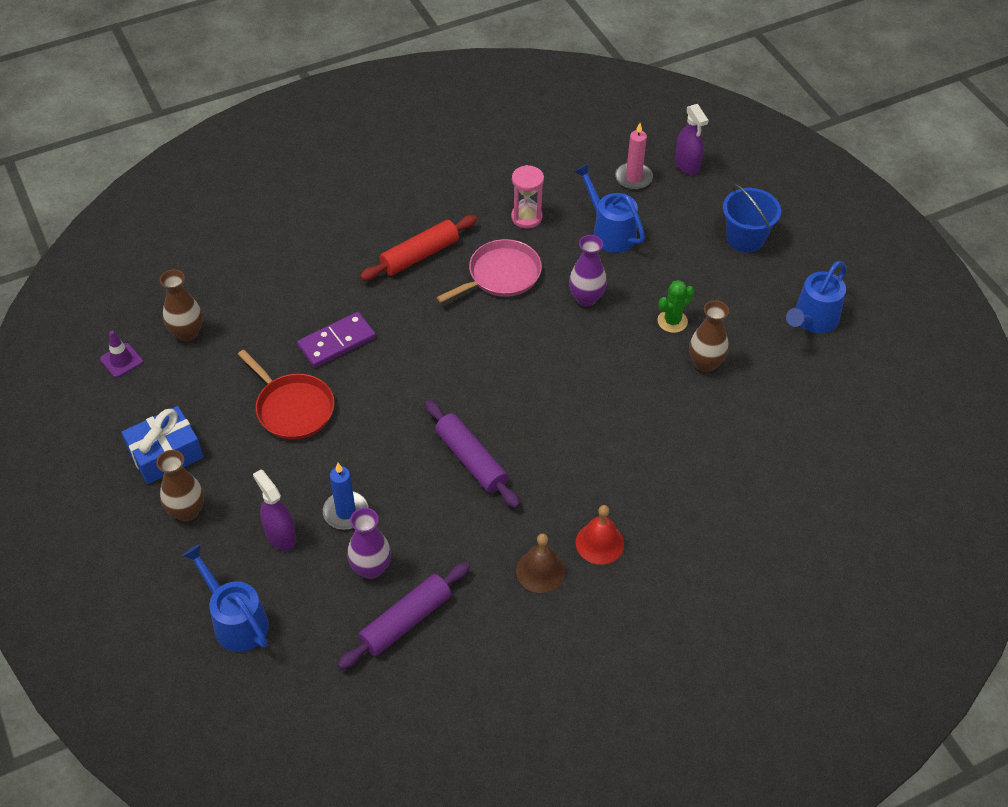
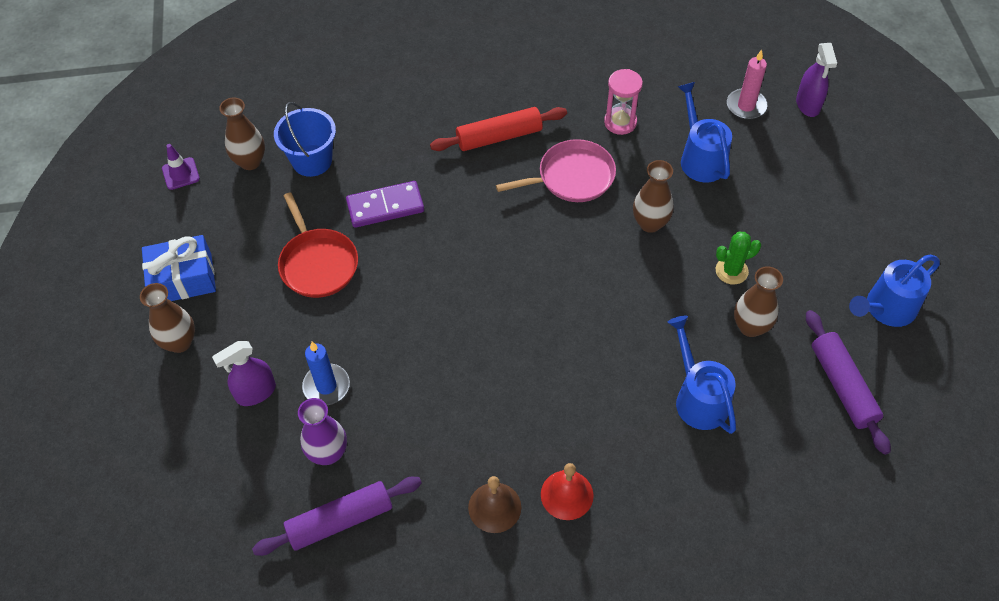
camera: 20 degrees right, 5 degrees up
blue watering can [182,544,269,652] -> blue watering can moved to [667,315,736,434]
purple spray bottle [253,470,296,551] -> purple spray bottle turned 105 degrees counterclockwise [212,341,276,406]
purple rolling pin [425,400,520,508] -> purple rolling pin moved to [806,310,891,455]
purple vase [569,235,607,307] -> brown vase [633,160,674,233]
blue bucket [723,184,781,252] -> blue bucket moved to [274,102,336,177]

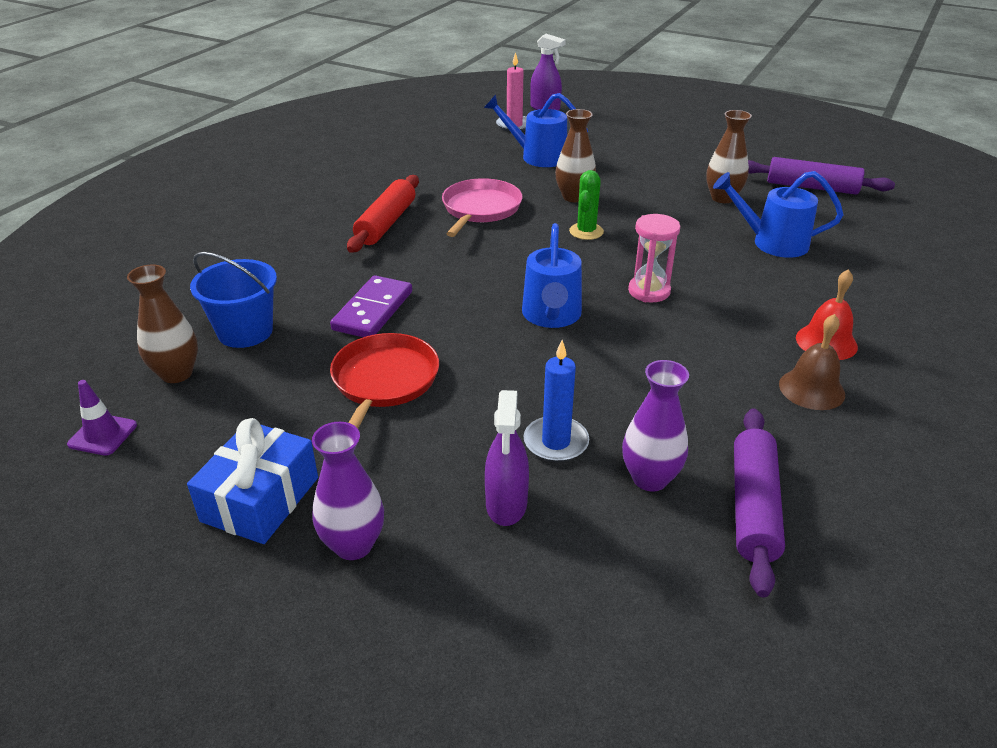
camera: 55 degrees left, 20 degrees down
brown vase [140,283,195,353] -> purple vase [312,422,384,560]
red pan [278,192,358,298] -> red pan turned 90 degrees counterclockwise [330,333,439,429]
pink hourglass [604,69,643,135] -> pink hourglass moved to [628,214,680,302]
green cactus [716,232,761,285] -> green cactus moved to [569,170,604,240]
blue watering can [849,255,940,327] -> blue watering can moved to [522,223,582,328]

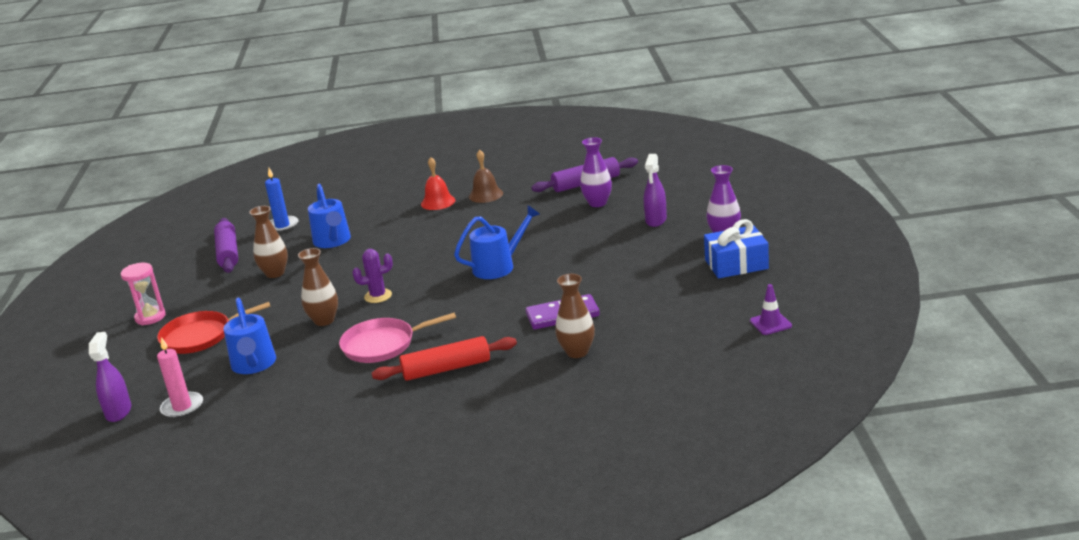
camera: 120 degrees left, 10 degrees down
brown vase [127,264,198,383] -> brown vase moved to [555,274,595,358]
blue bucket [190,252,277,348] -> none
red pan [330,333,439,429] -> red pan moved to [157,302,271,354]
purple spray bottle [485,390,529,526] -> purple spray bottle turned 135 degrees clockwise [644,154,667,227]
blue candle [524,340,589,462] -> blue candle moved to [265,168,299,233]
green cactus [569,170,604,240] -> purple cactus [352,249,393,303]
pink hourglass [628,214,680,302] -> pink hourglass moved to [121,263,166,325]

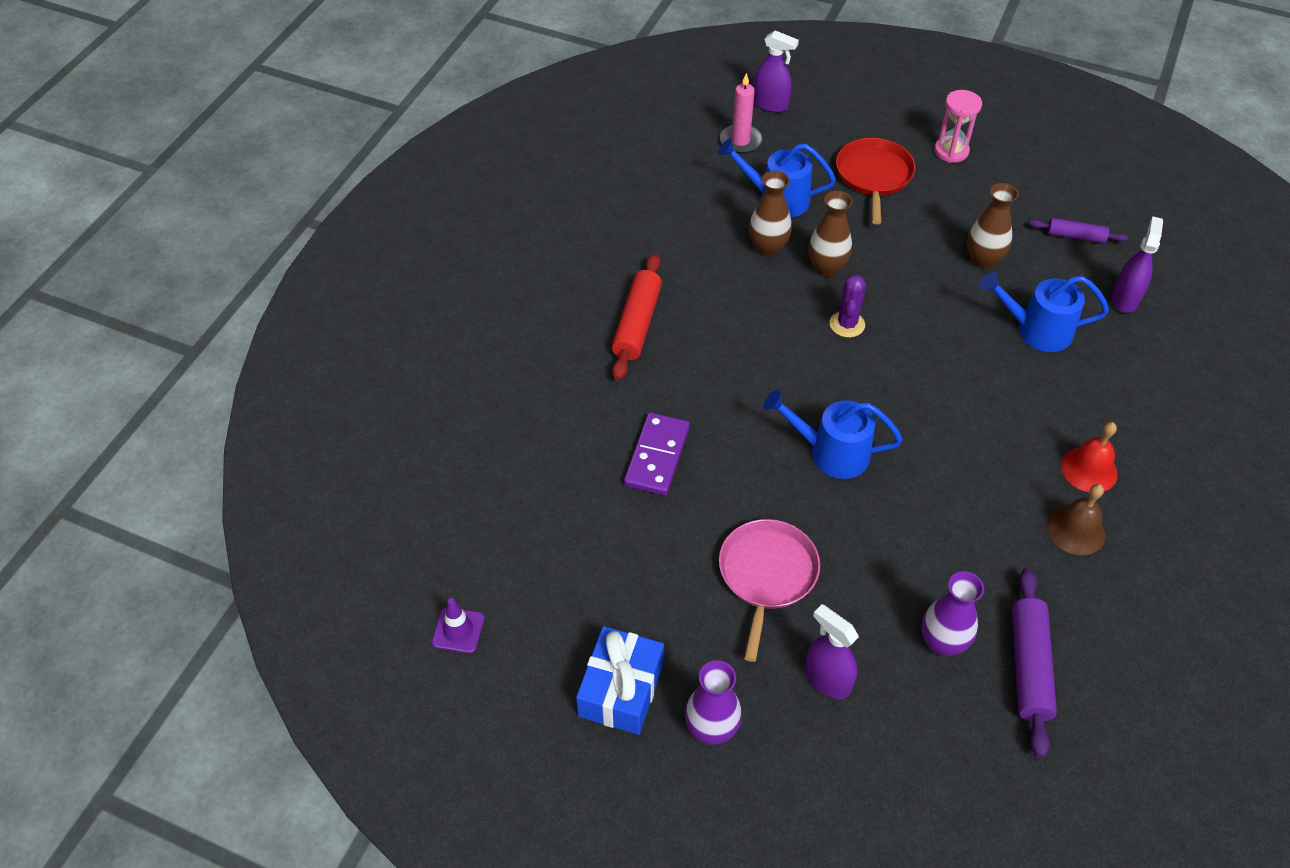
camera: 115 degrees right, 25 degrees up
purple rolling pin [214,218,238,273] -> purple rolling pin [1029,218,1128,243], size x0.61
blue candle [265,168,299,233] -> purple spray bottle [1112,216,1163,313]
pink pan [339,313,456,363] -> pink pan moved to [719,519,820,662]
blue watering can [454,205,540,279] -> blue watering can turned 105 degrees clockwise [764,390,903,479]
brown vase [555,274,595,358] -> brown vase moved to [749,171,792,257]

